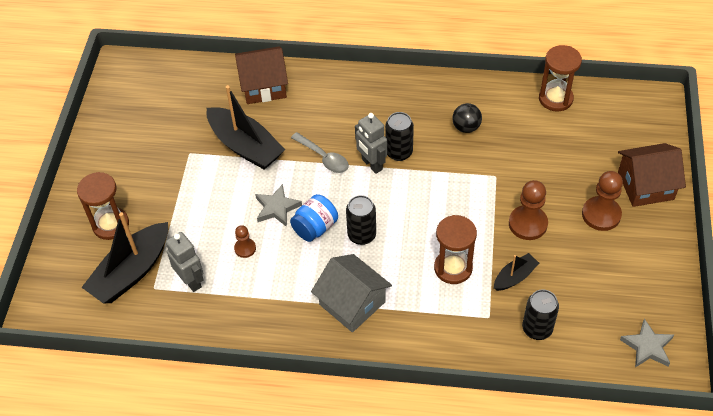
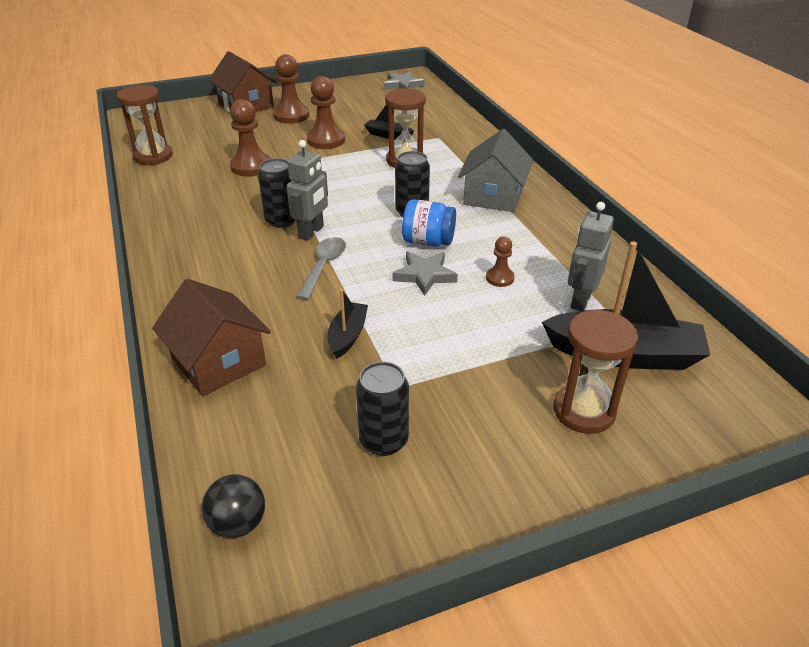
camera: 120 degrees left, 15 degrees down
black boat [207,85,285,169] -> black boat [328,289,368,359], size x0.51
black ball [452,103,482,133] -> black ball moved to [202,474,265,538]
black can [522,290,559,340] -> black can moved to [356,362,409,456]
none -> brown pawn [230,99,271,176]

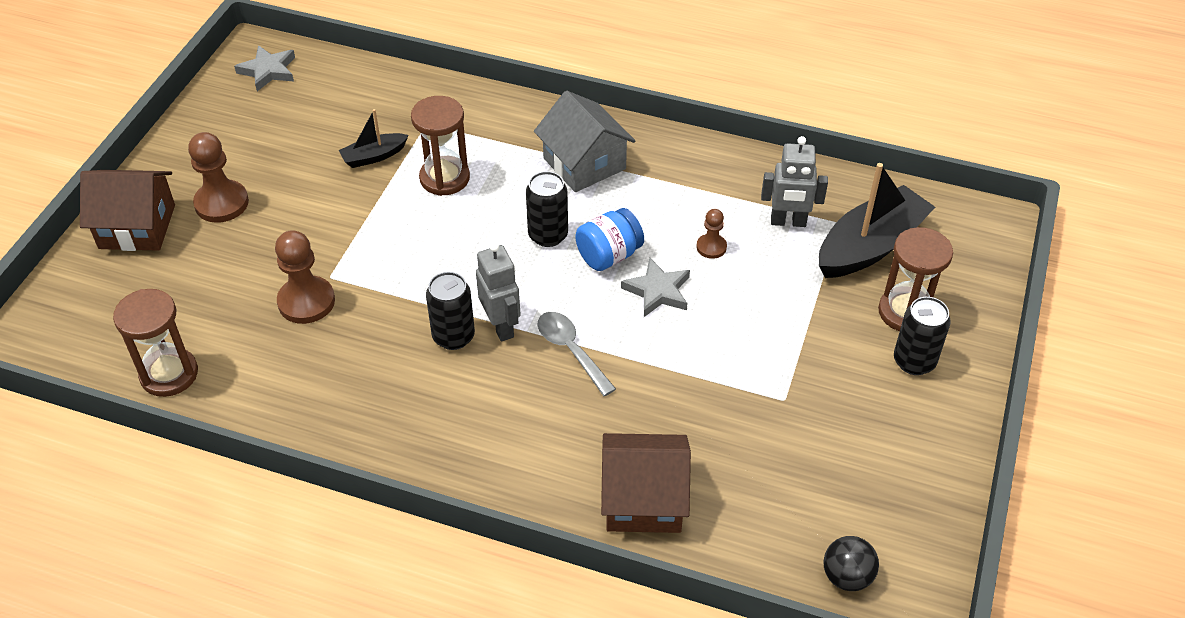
camera: 50 degrees left, 10 degrees up
brown pawn [307,76,345,149] -> none
black boat [328,289,368,359] -> none
black can [356,362,409,456] -> black can moved to [894,297,951,375]
grey robot [568,202,614,311] -> grey robot turned 60 degrees counterclockwise [761,136,828,227]

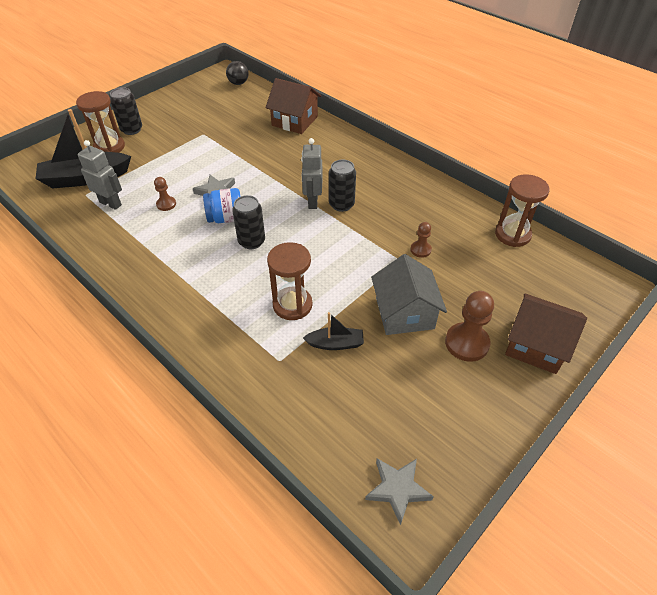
camera: 155 degrees left, 0 degrees up
brown pawn [275,230,335,324] -> brown pawn [410,222,432,258], size x0.55
grey house [534,91,636,192] -> grey house moved to [371,254,447,335]
grey spoon [538,312,616,396] -> none

